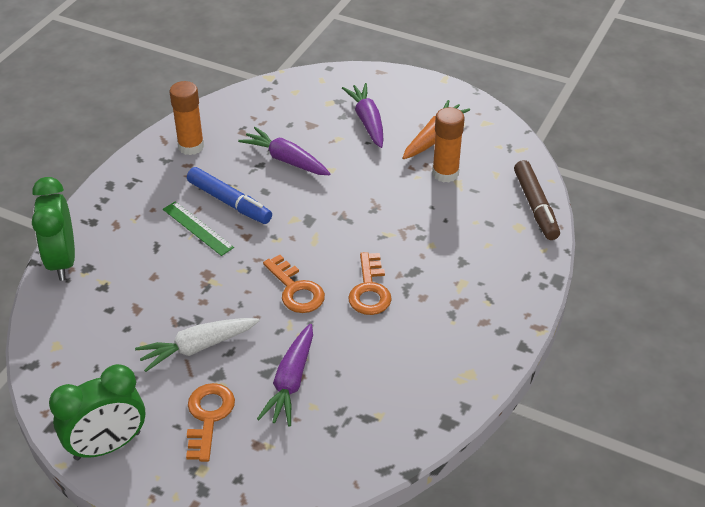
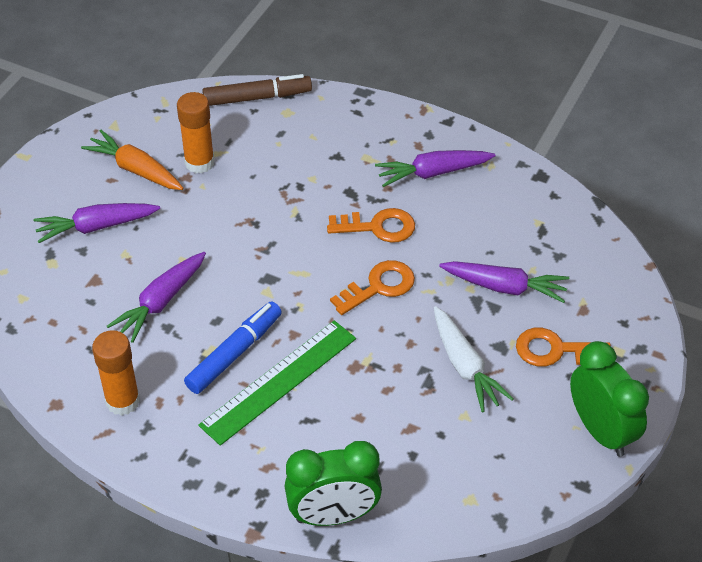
camera: 90 degrees left, 5 degrees up
green ruler [163,201,234,256] -> green ruler [198,320,356,446], size x1.64
none -> purple carrot [375,150,496,187]

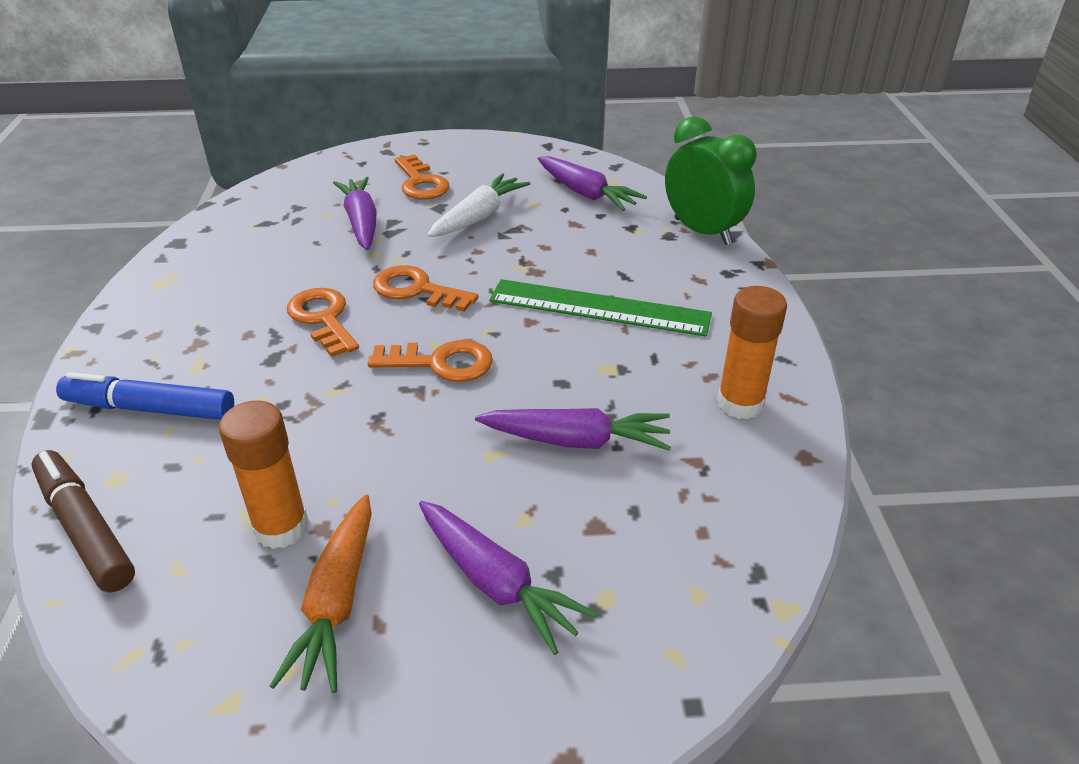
camera: 120 degrees left, 10 degrees down
blue marker [184,302,282,394] -> blue marker moved to [56,372,234,420]
purple carrot [375,150,496,187] -> purple carrot moved to [538,156,647,211]
green clock [570,341,649,457] -> none
none -> orange key [368,340,493,382]

